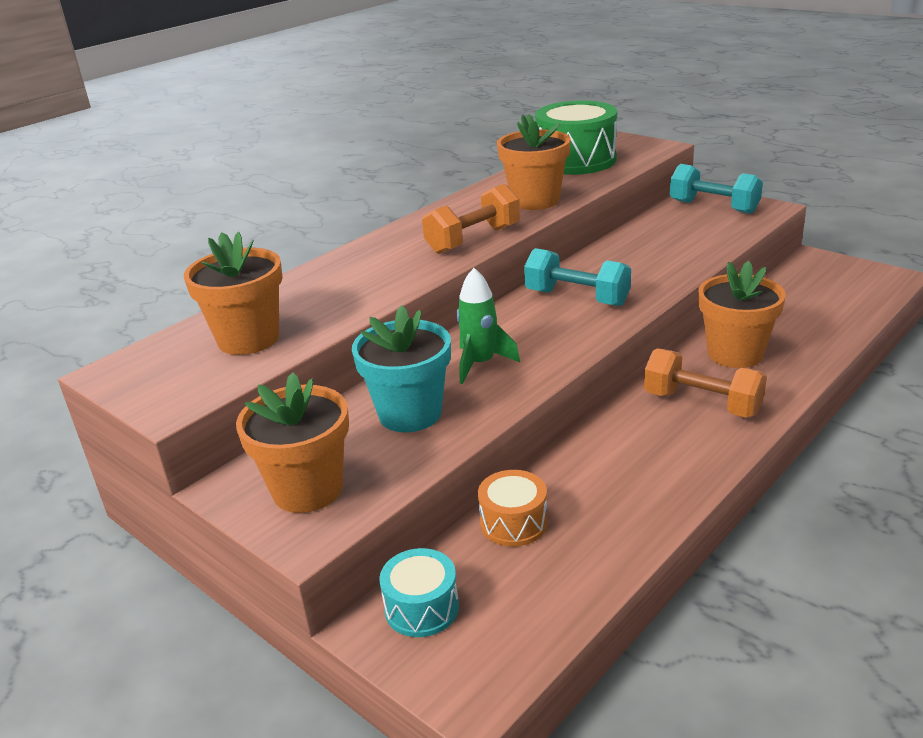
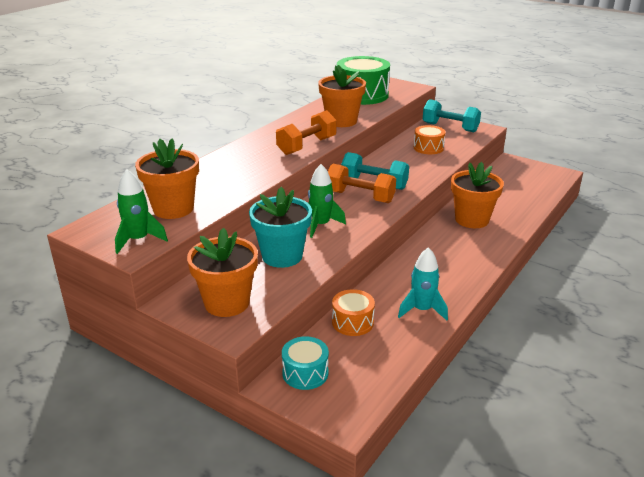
camera: 10 degrees left, 0 degrees up
orange dumbbell [644,348,767,418] -> orange dumbbell moved to [328,164,396,203]
none -> green rocket [115,169,168,254]
none -> turquoise rocket [398,247,448,320]
none -> orange drum [414,125,445,154]

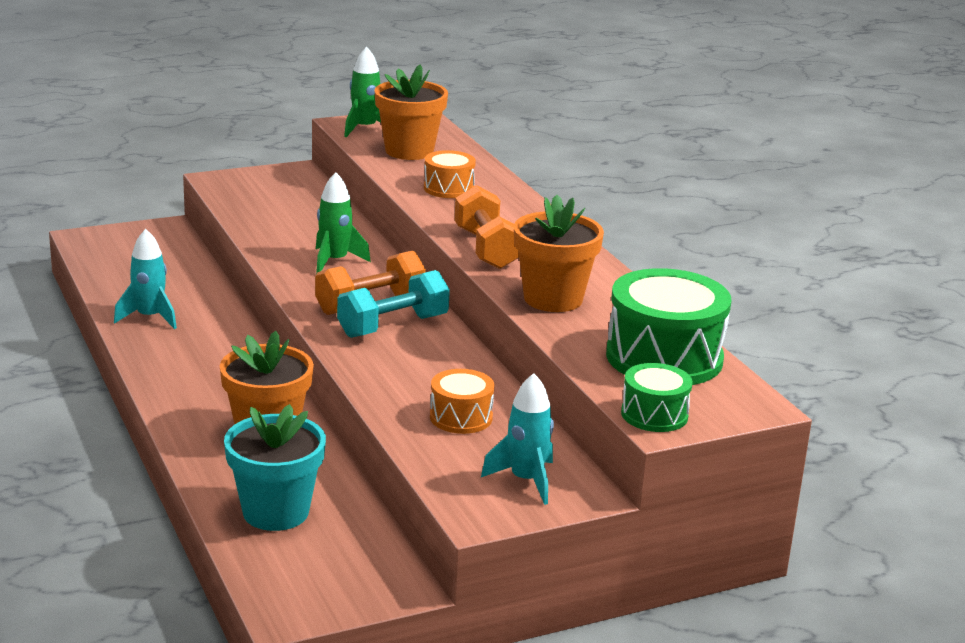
camera: 120 degrees right, 5 degrees down
orange flower pot [187,228,258,317] -> none
turquoise flower pot [249,187,312,268] -> turquoise flower pot moved to [224,404,326,531]
turquoise drum [282,336,329,390] -> none
orange drum [332,289,375,336] -> orange drum moved to [424,150,476,198]
turquoise dumbbell [423,99,481,132] -> turquoise rocket [481,373,554,505]
none -> green drum [621,363,693,432]

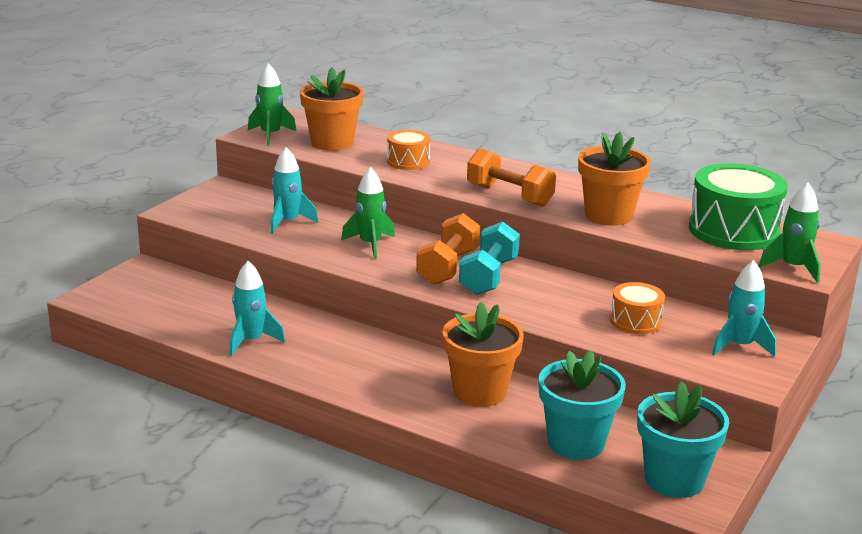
camera: 35 degrees left, 0 degrees up
green drum [621,363,693,432] -> green rocket [759,183,821,283]
none -> turquoise rocket [271,147,318,234]
none -> turquoise flower pot [637,381,729,498]

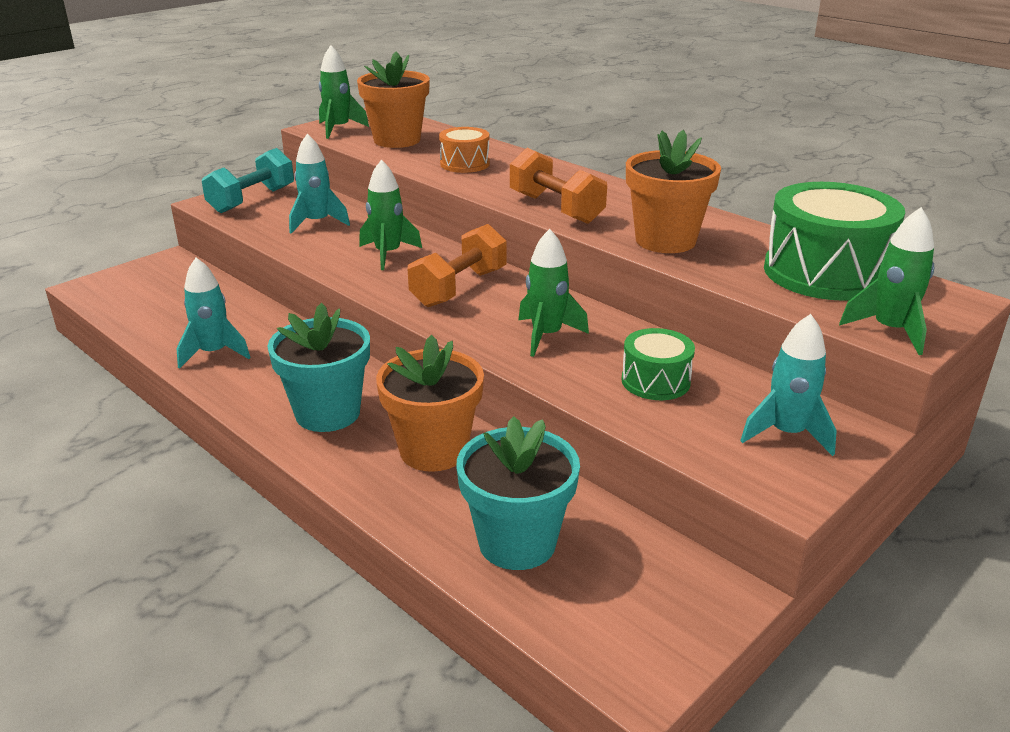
camera: 15 degrees right, 5 degrees up
turquoise dumbbell [459,222,520,295] -> turquoise dumbbell moved to [202,148,294,213]
orange drum [610,282,665,334] -> green drum [622,328,695,400]
turquoise flower pot [637,381,729,498] -> turquoise flower pot moved to [267,303,370,432]
none -> green rocket [518,229,589,357]

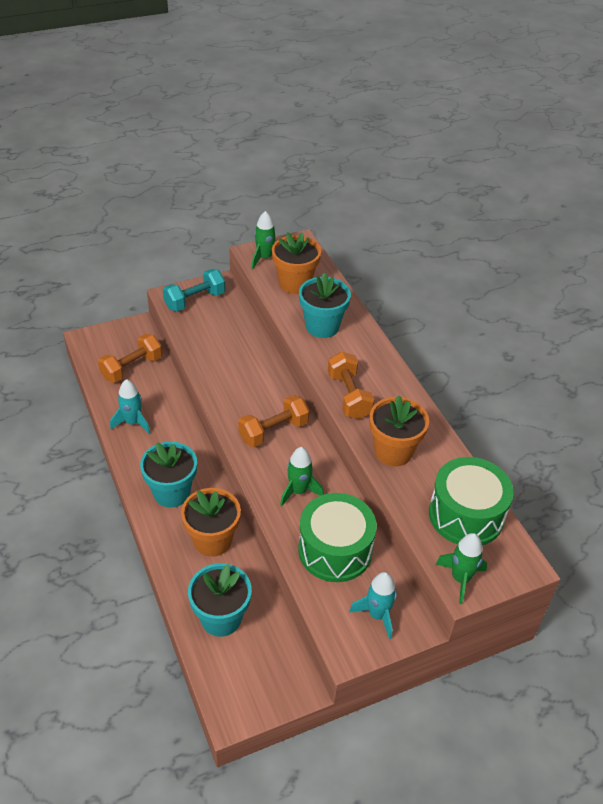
camera: 20 degrees right, 15 degrees up
turquoise rocket [289,134,350,233] -> none
green rocket [359,160,422,270] -> none
orange drum [439,127,490,173] -> turquoise flower pot [299,273,351,338]
green drum [622,328,695,400] -> green drum [298,493,377,582], size x1.86
none -> orange dumbbell [98,334,162,383]

